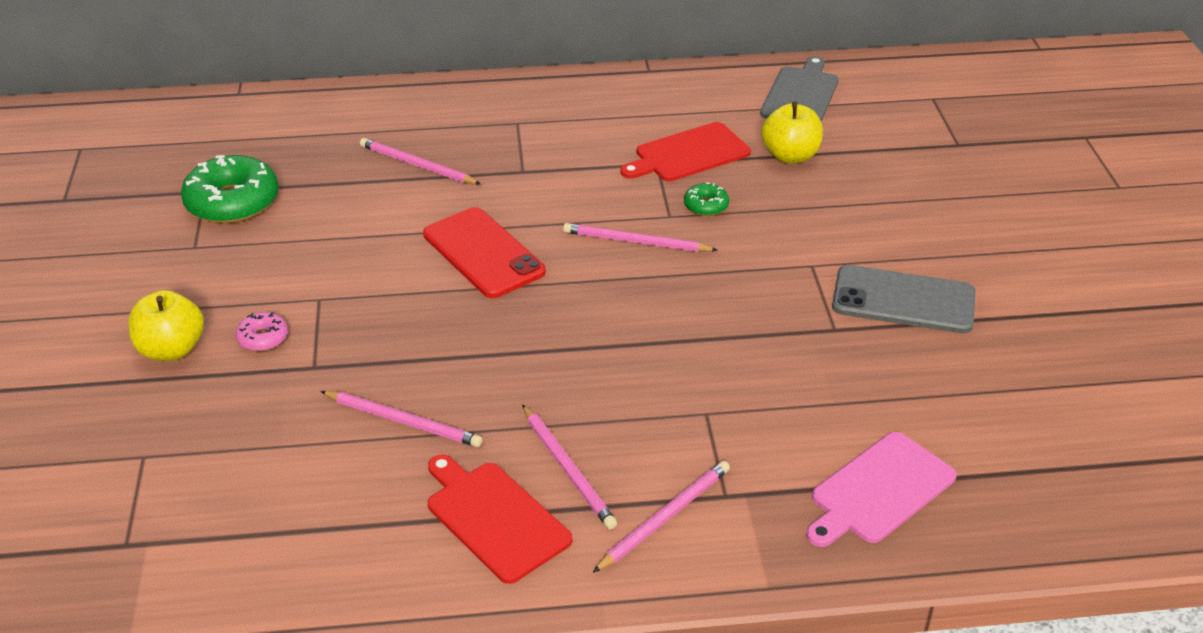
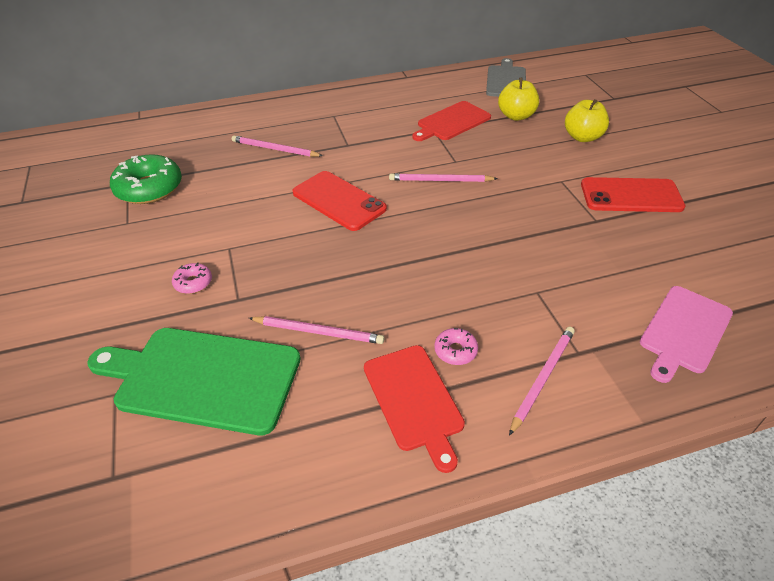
camera: 10 degrees left, 5 degrees up
yellow apple [128,290,204,361] -> yellow apple moved to [565,99,609,142]
red cutting board [428,455,572,584] -> red cutting board turned 150 degrees counterclockwise [364,345,465,473]
pink pencil [522,404,617,529] -> pink donut [434,328,478,365]
green donut [684,182,729,216] -> none
grey phone [832,265,976,333] -> red phone [581,177,686,212]
none -> green cutting board [87,328,301,435]

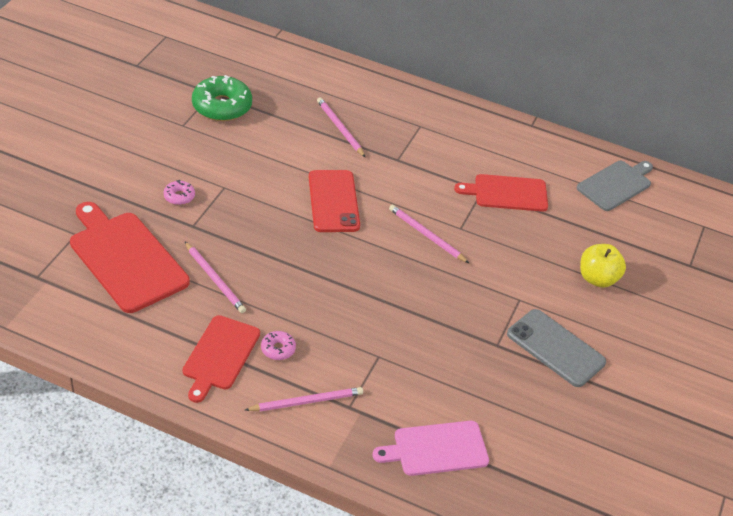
camera: 35 degrees right, 0 degrees up
green cutting board [87,328,301,435] -> red cutting board [70,202,190,313]
yellow apple [498,78,539,121] -> none
red phone [581,177,686,212] -> grey phone [507,309,606,387]

